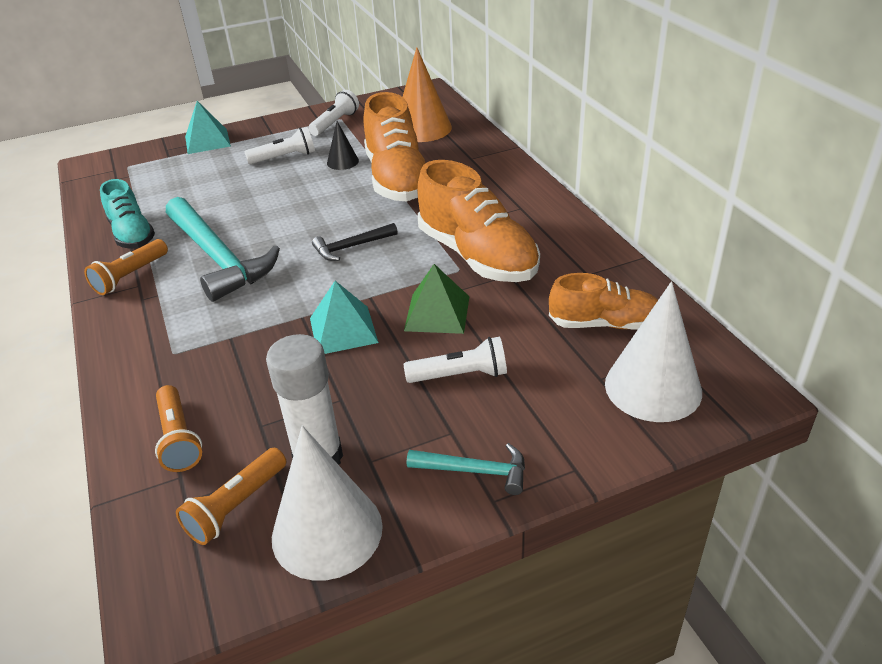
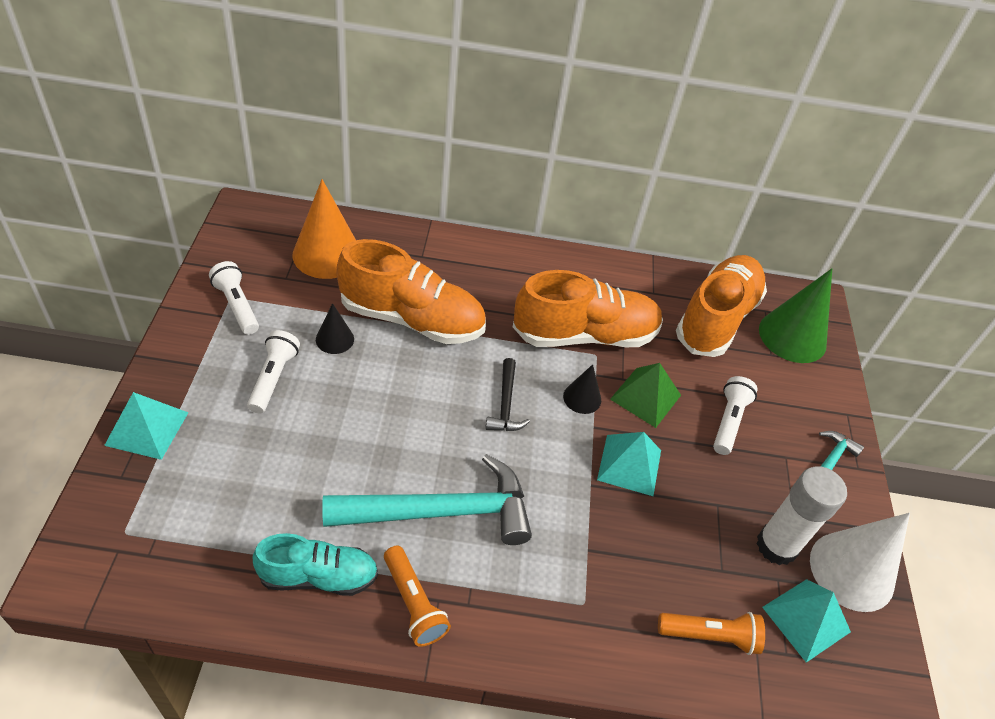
camera: 70 degrees left, 10 degrees up
orange flashlight [176,448,286,545] -> turquoise pyramid [762,579,851,663]
orange shoe [549,273,658,330] -> orange shoe [676,255,767,357], size x1.65
white cone [605,282,702,422] -> green cone [759,269,832,363]
none -> black cone [563,364,601,414]

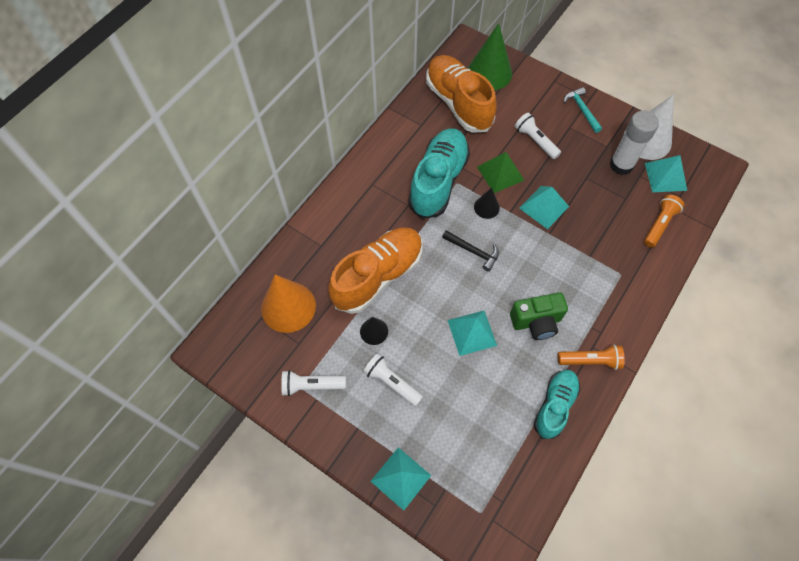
camera: 55 degrees left, 15 degrees up
turquoise hammer [322,454,532,545] -> green camera [510,292,568,340]
orange shoe [513,270,663,347] -> turquoise shoe [408,128,470,219]
none -> turquoise pyramid [448,311,497,356]

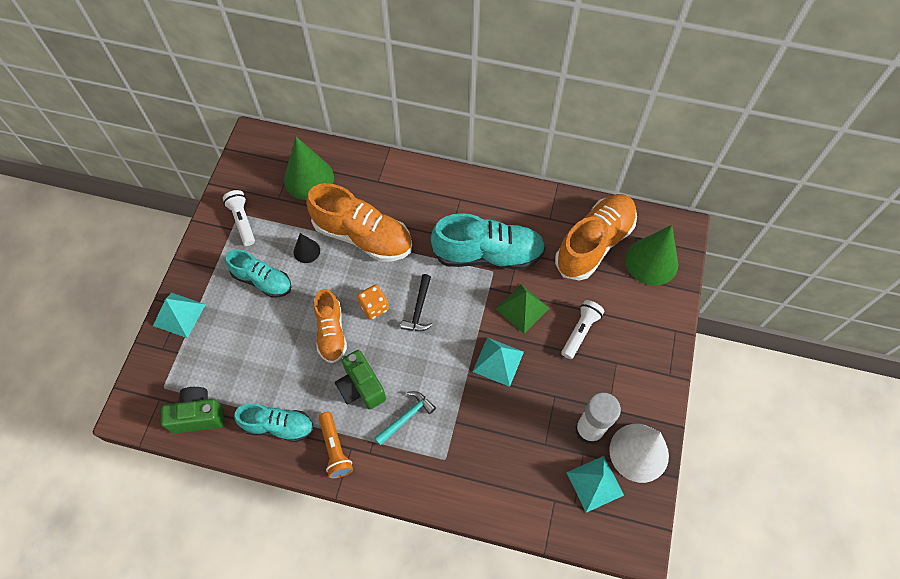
camera: 70 degrees right, 0 degrees up
orange cone [261,275,316,333] -> green cone [284,137,334,200]
white flashlight [363,353,423,407] -> turquoise shoe [225,249,291,298]
turquoise pyramid [448,311,497,356] -> orange shoe [314,289,347,363]
black cone [474,188,500,219] -> none
turquoise hammer [564,87,602,133] -> turquoise hammer moved to [374,391,436,445]
orange flashlight [644,195,684,248] -> none
none -> green camera [161,387,224,434]
none -> orange dice [357,285,389,320]

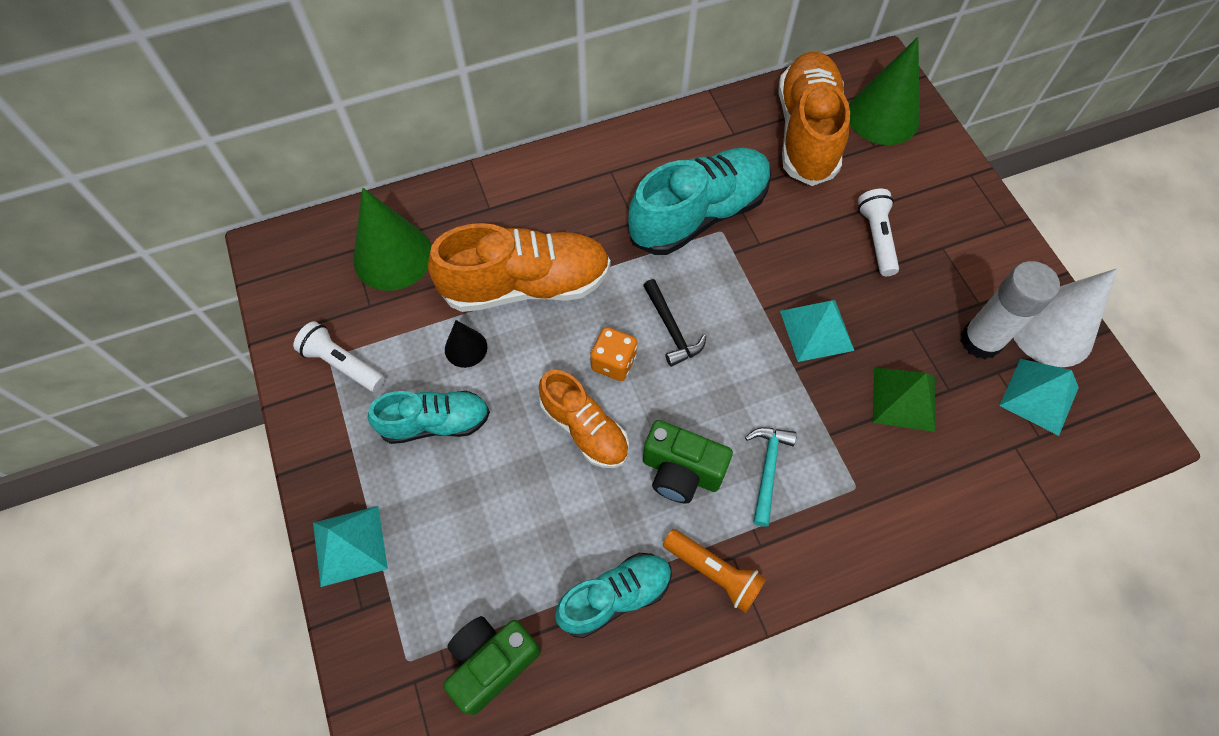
camera: 35 degrees left, 0 degrees up
green pyramid [496,284,550,334] -> green pyramid moved to [873,367,935,432]

